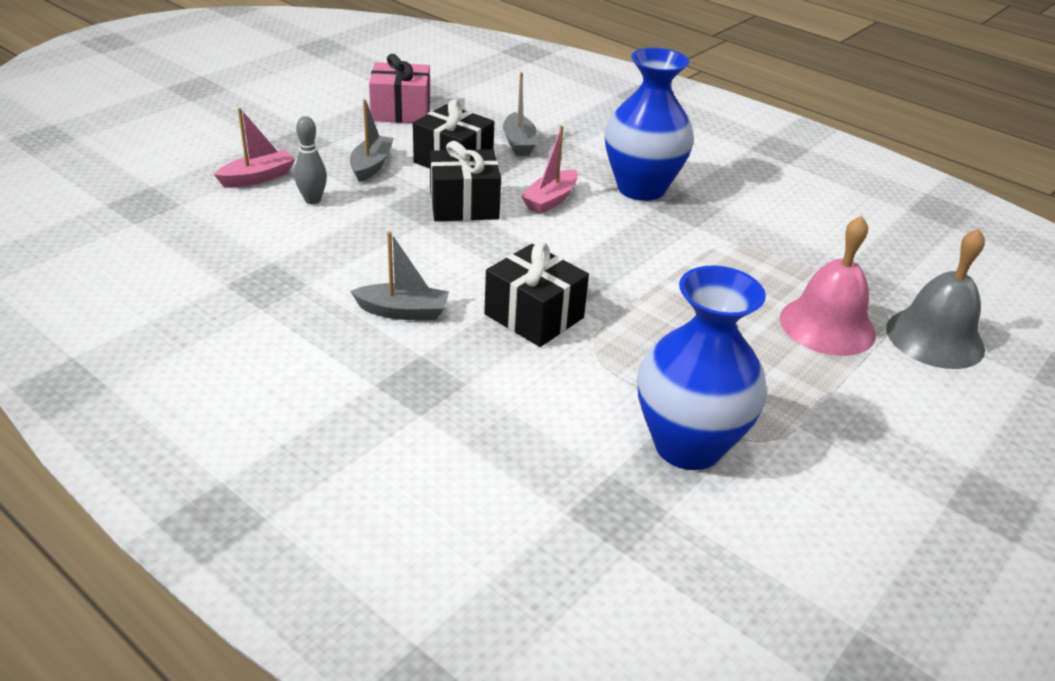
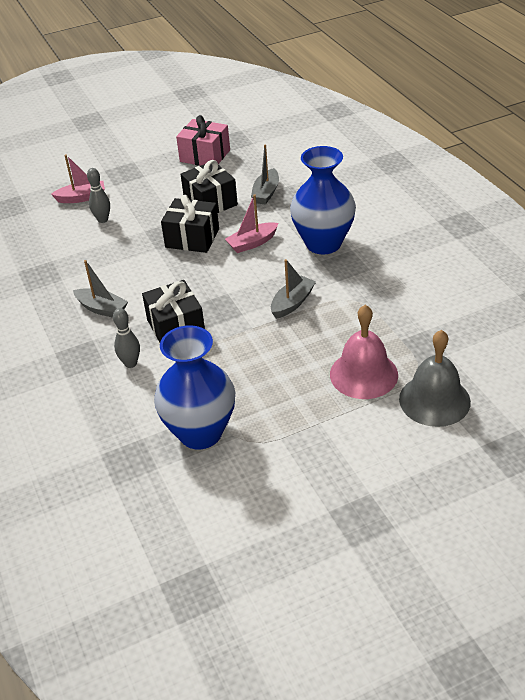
camera: 30 degrees right, 5 degrees up
grey boat [350,99,394,182] -> grey boat moved to [271,259,316,319]
none -> grey bowling pin [113,308,140,368]

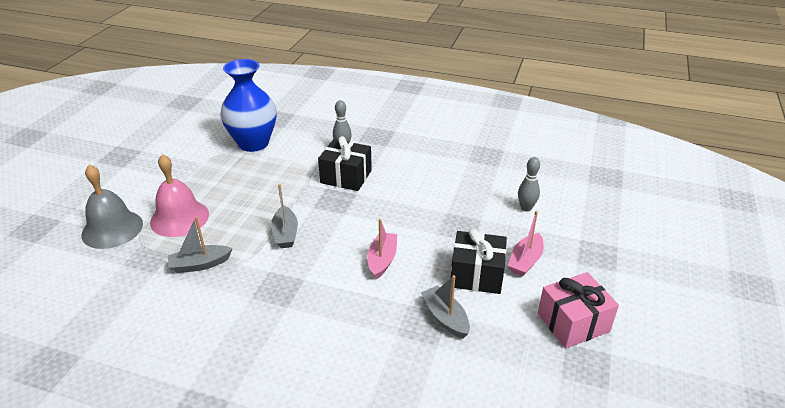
camera: 130 degrees right, 5 degrees down
pink boat [51,155,105,203] -> pink boat moved to [508,211,544,277]
grey boat [73,260,128,318] -> grey boat moved to [168,217,233,273]
black gift [161,195,219,253] -> none
blue vase [290,146,356,254] -> none

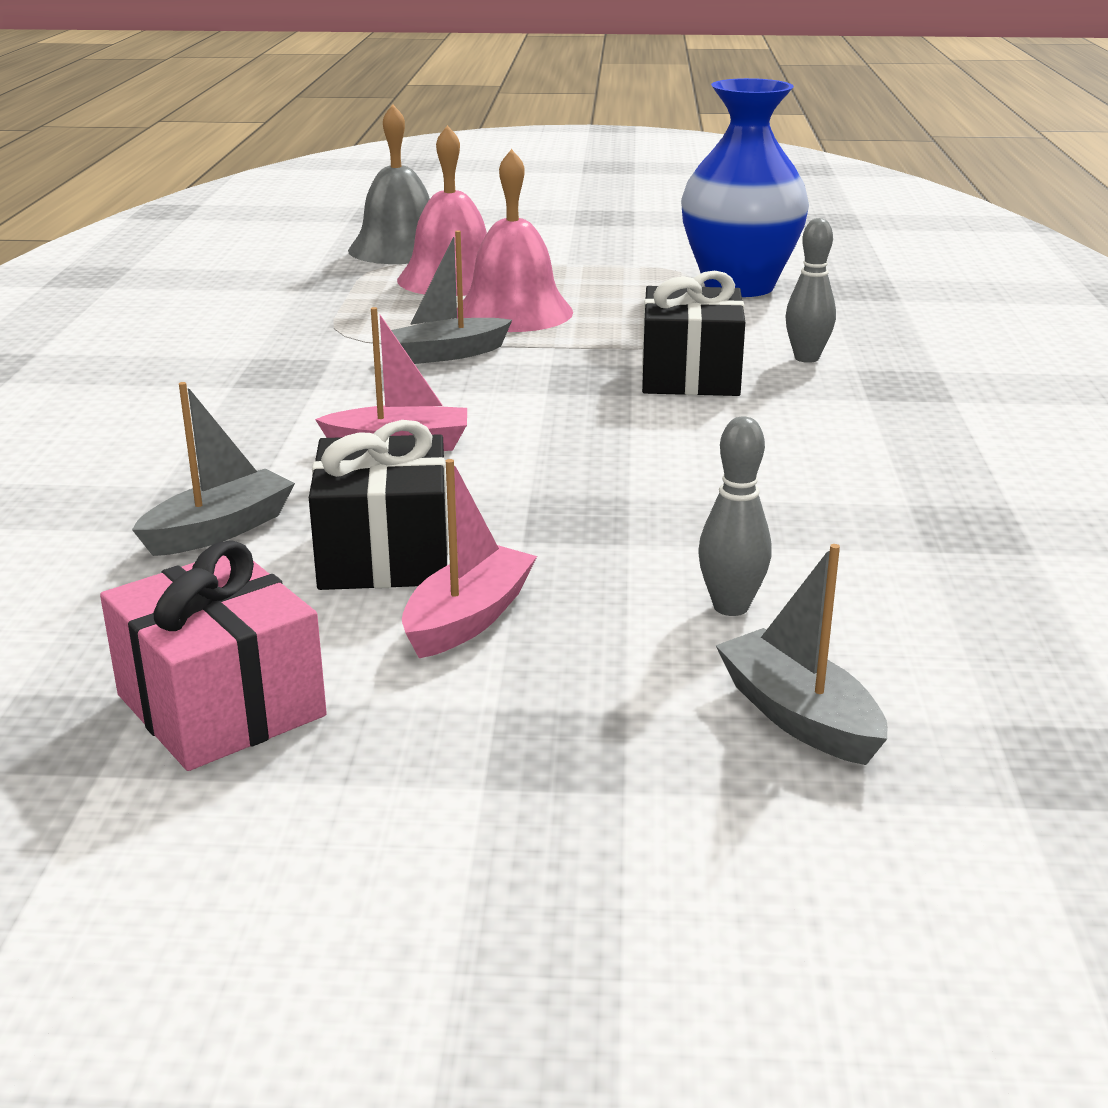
camera: 75 degrees right, 10 degrees down
grey boat [168,217,233,273] -> grey boat moved to [715,544,888,765]
pink boat [508,211,544,277] -> pink boat turned 105 degrees clockwise [402,459,537,658]
none -> pink bell [457,149,573,332]

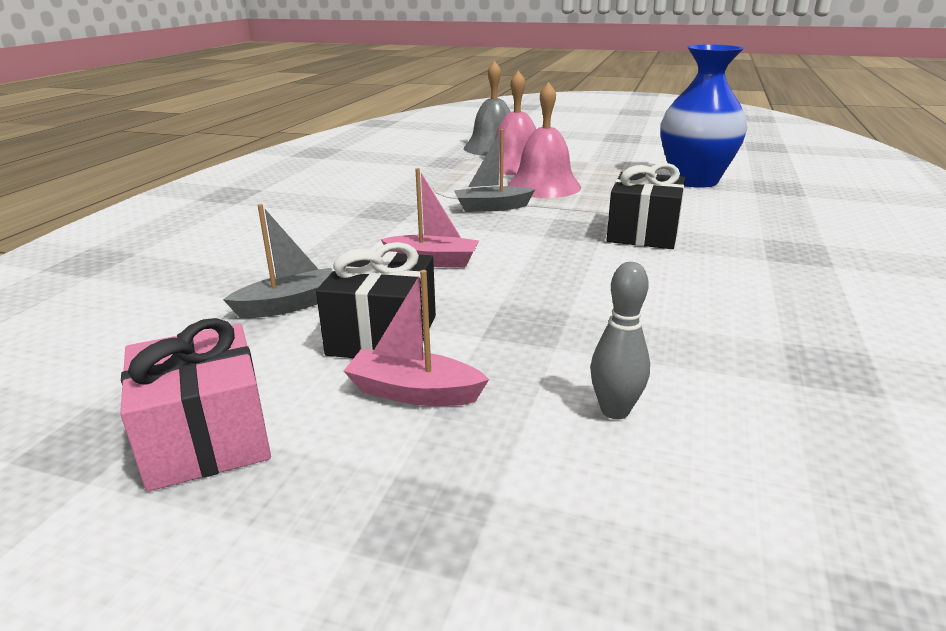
camera: 15 degrees right, 0 degrees up
pink boat [402,459,537,658] -> pink boat turned 120 degrees counterclockwise [344,270,489,406]
grey boat [715,544,888,765] -> none
grey bowling pin [785,218,836,363] -> none

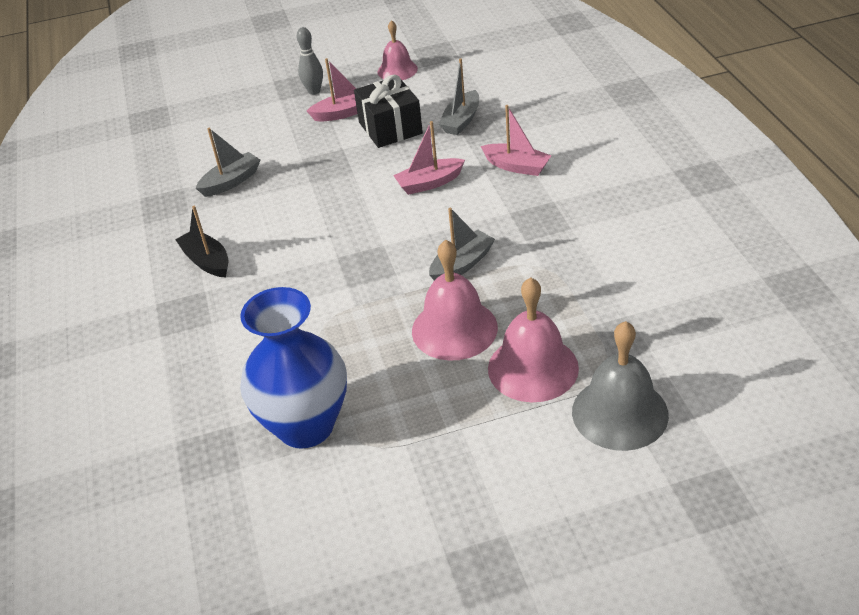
camera: 150 degrees right, 15 degrees up
pink gift [120,318,271,492] -> pink bell [378,20,418,80]
grey bowling pin [590,262,650,419] -> grey bowling pin moved to [297,27,323,95]
black gift [606,163,685,249] -> none
none -> black boat [175,206,229,277]
none -> grey boat [196,128,260,197]
none -> pink boat [481,105,552,176]

